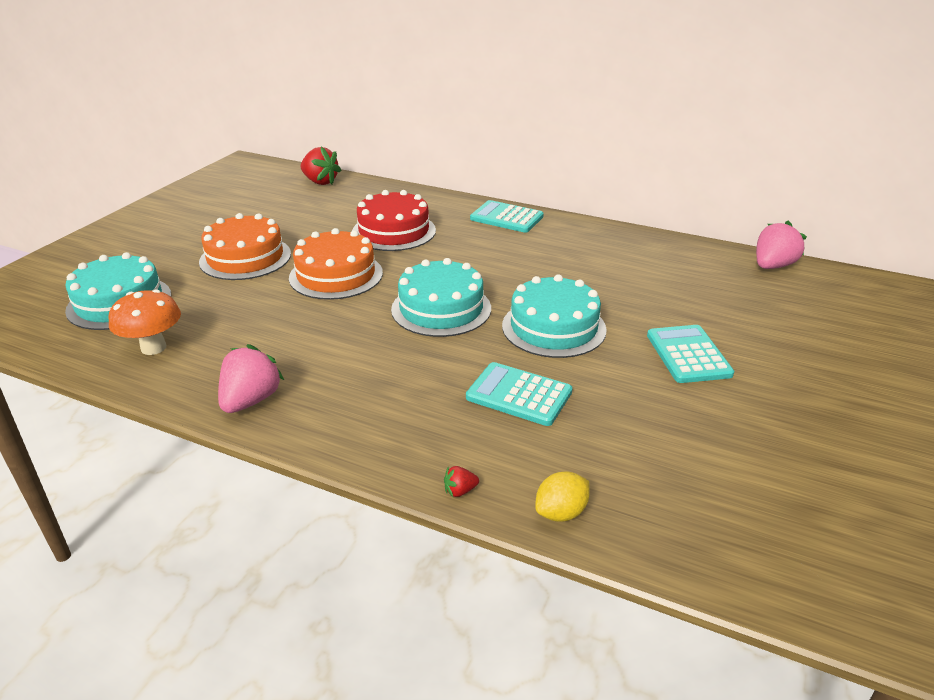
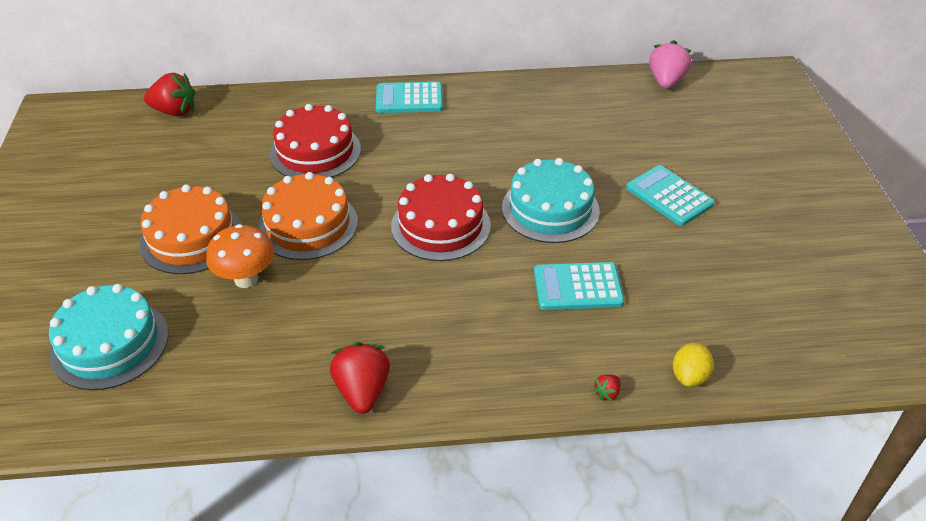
camera: 30 degrees left, 10 degrees up
orange mushroom [109,289,181,355] -> orange mushroom moved to [206,224,274,288]
pink strawberry [218,344,284,413] -> red strawberry [330,342,390,414]
turquoise cake [391,258,491,337] -> red cake [391,174,491,261]

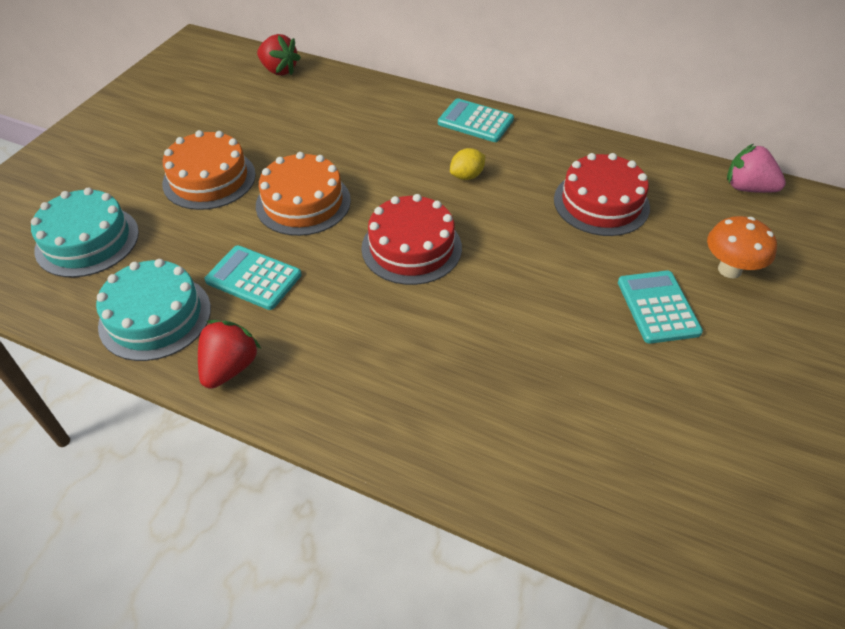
camera: 30 degrees right, 5 degrees up
orange mushroom [206,224,274,288] -> orange mushroom moved to [707,216,777,278]
red cake [270,104,361,177] -> red cake moved to [554,153,650,236]
turquoise cake [502,158,600,243] -> turquoise cake moved to [96,259,211,361]
turquoise calculator [534,262,624,310] -> turquoise calculator moved to [205,245,302,310]
red strawberry [592,374,621,401] -> none
pink strawberry [649,40,692,89] -> pink strawberry turned 105 degrees counterclockwise [727,144,786,193]
yellow lemon [673,343,714,387] -> yellow lemon moved to [450,148,485,180]

